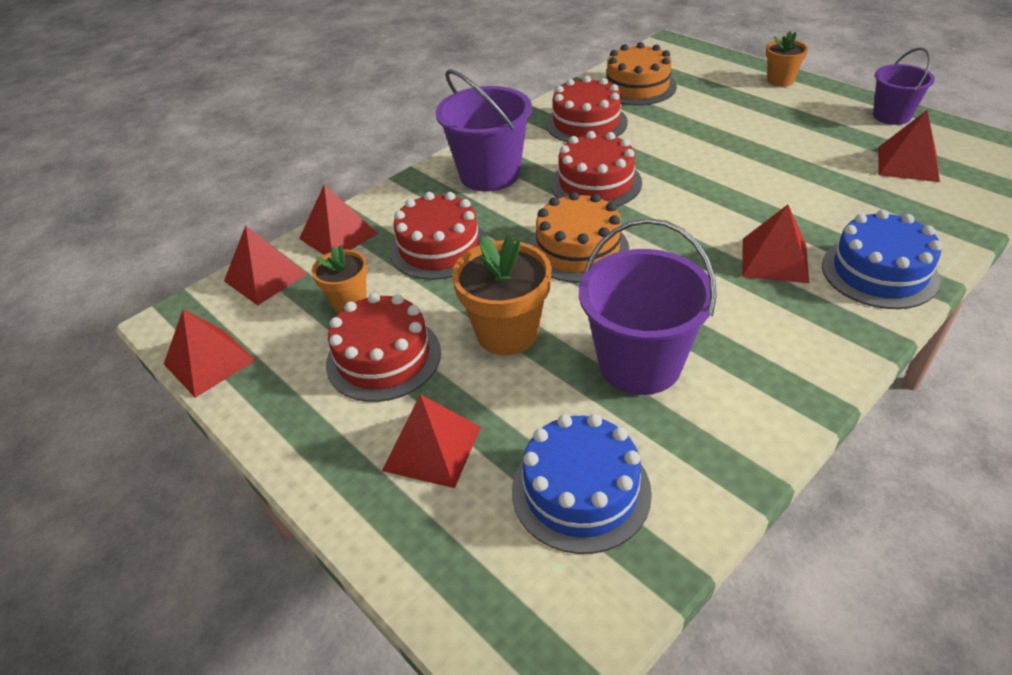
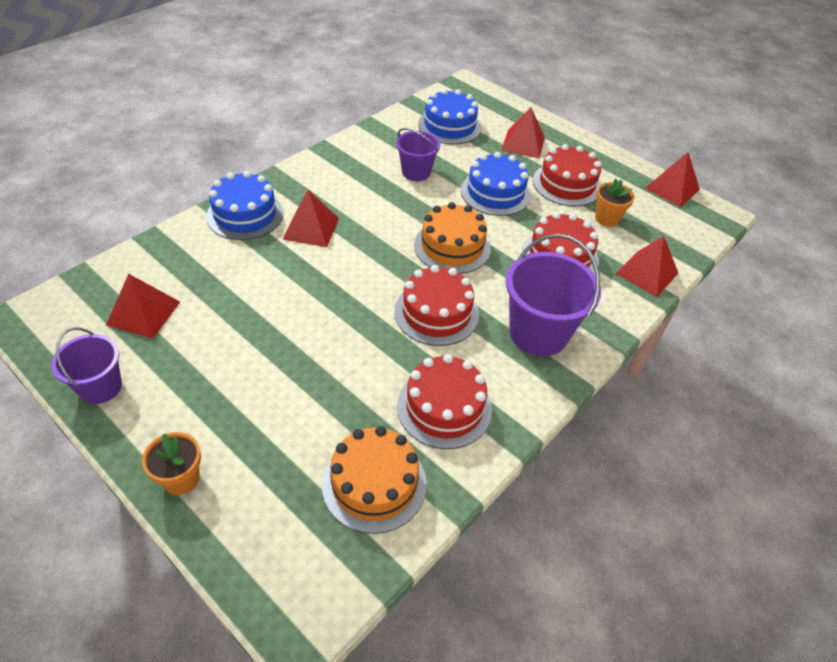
camera: 170 degrees right, 5 degrees up
red pyramid [224,225,307,305] -> none
orange flower pot [452,234,552,355] -> blue cake [461,152,531,216]
purple bucket [579,218,717,395] -> purple bucket [396,128,440,181], size x0.61

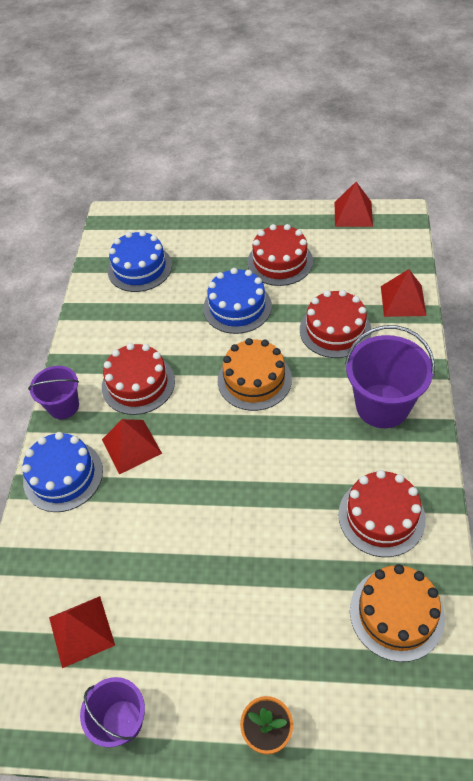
camera: 30 degrees left, 5 degrees up
red cake [395,265,479,346] -> red cake moved to [102,343,175,415]
purple bucket [396,128,440,181] -> purple bucket moved to [28,366,79,419]
red pyramid [501,107,545,158] -> none
orange flower pot [595,179,635,227] -> none

